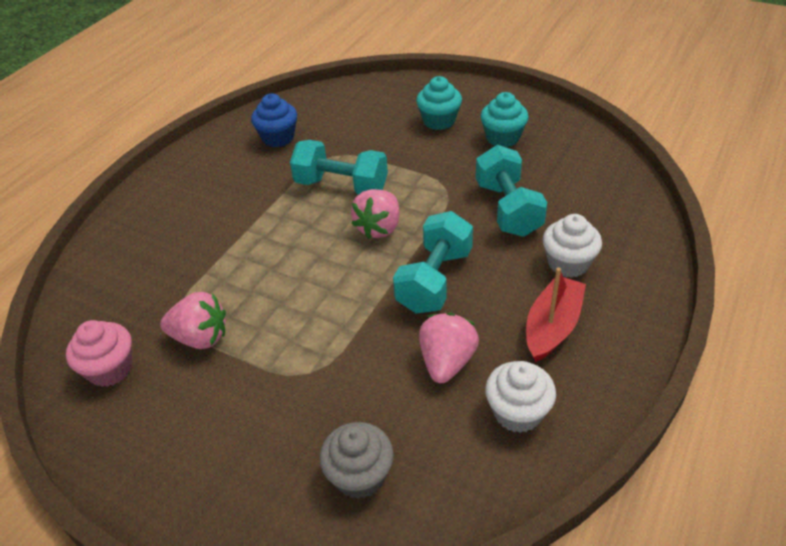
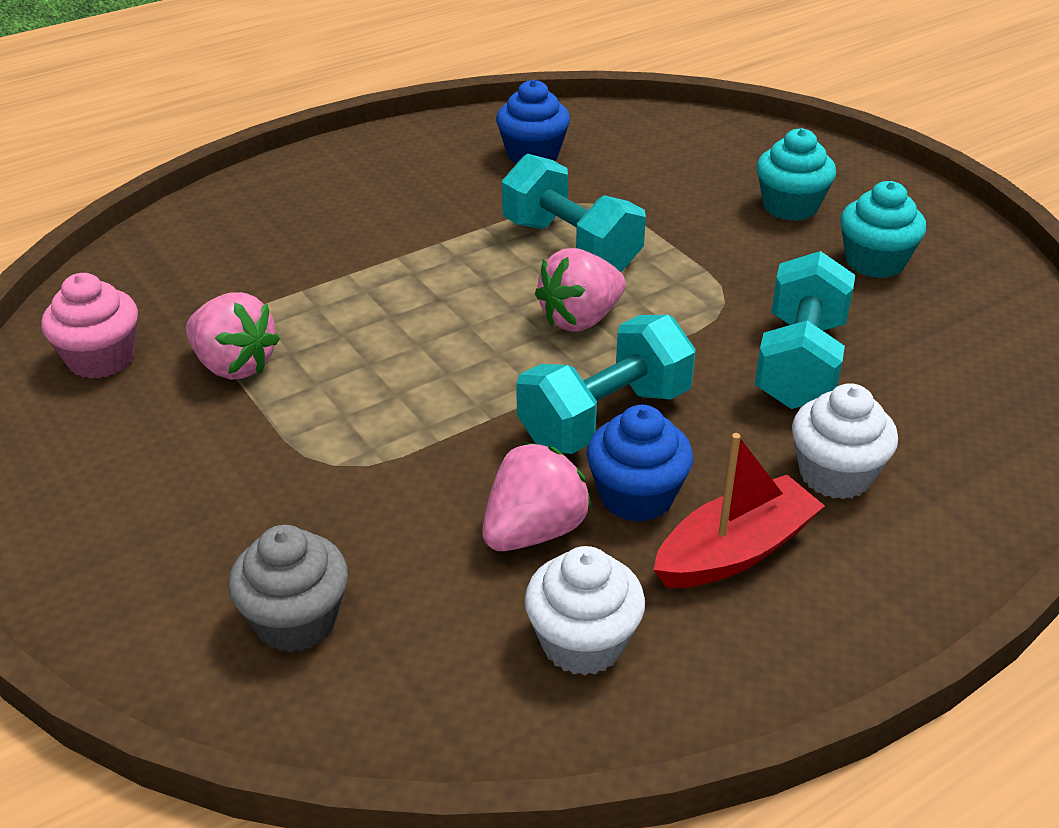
camera: 25 degrees right, 5 degrees down
none -> blue cupcake [587,405,693,522]

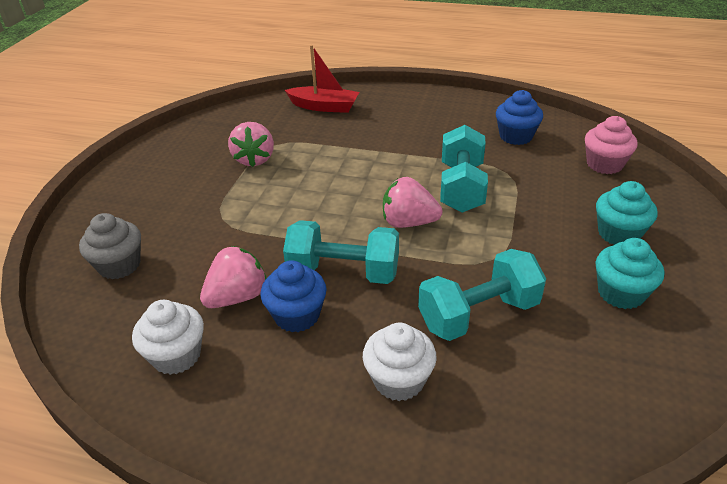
camera: 50 degrees right, 0 degrees up
pink cupcake [41,273,138,379] -> pink cupcake moved to [585,116,638,174]
pink strawberry [482,442,592,551] -> pink strawberry turned 45 degrees counterclockwise [200,246,266,308]
red boat [653,433,825,588] -> red boat moved to [285,45,359,113]

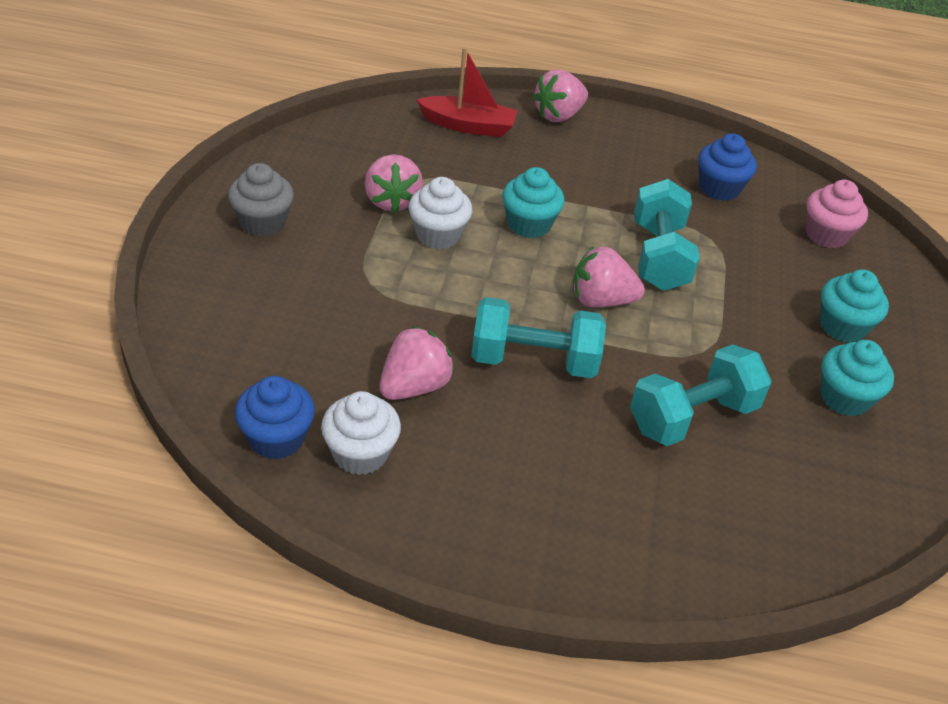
camera: 10 degrees left, 5 degrees up
grey cupcake [79,213,141,279] -> grey cupcake moved to [228,163,294,237]
blue cupcake [261,260,327,332] -> blue cupcake moved to [235,376,315,459]
white cupcake [363,323,437,401] -> white cupcake moved to [409,177,472,249]
none -> turquoise cupcake [502,167,564,238]
none -> pink strawberry [532,70,588,122]

